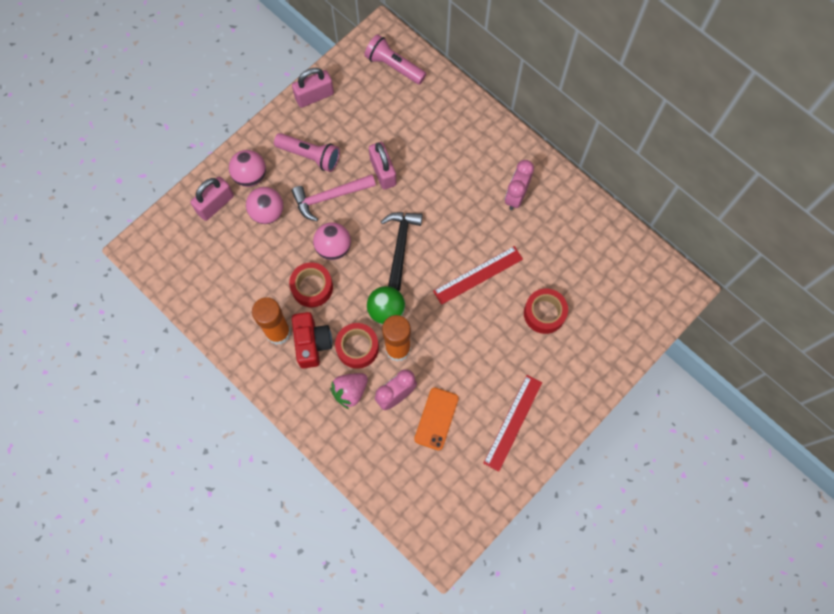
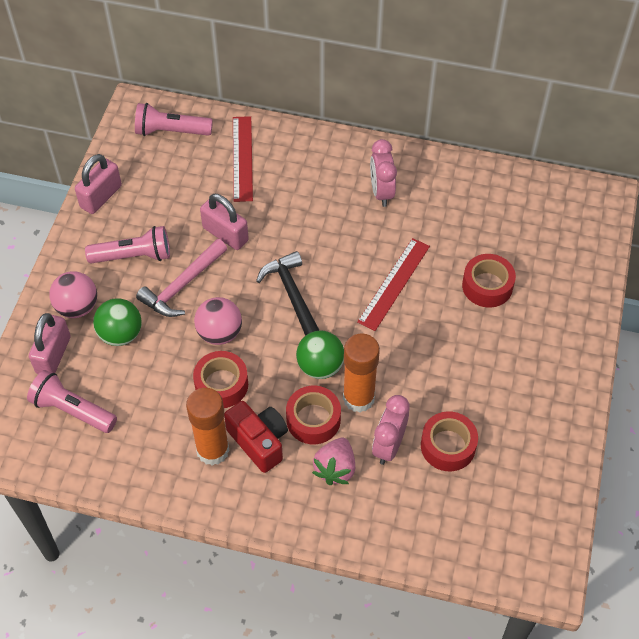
camera: 30 degrees left, 15 degrees down
pink ball [246,187,284,224] -> green ball [93,298,142,346]
orange phone [414,387,459,451] -> red tape [421,411,478,471]
red ruler [483,375,542,471] -> red ruler moved to [233,116,253,202]
none -> pink flashlight [27,370,117,433]

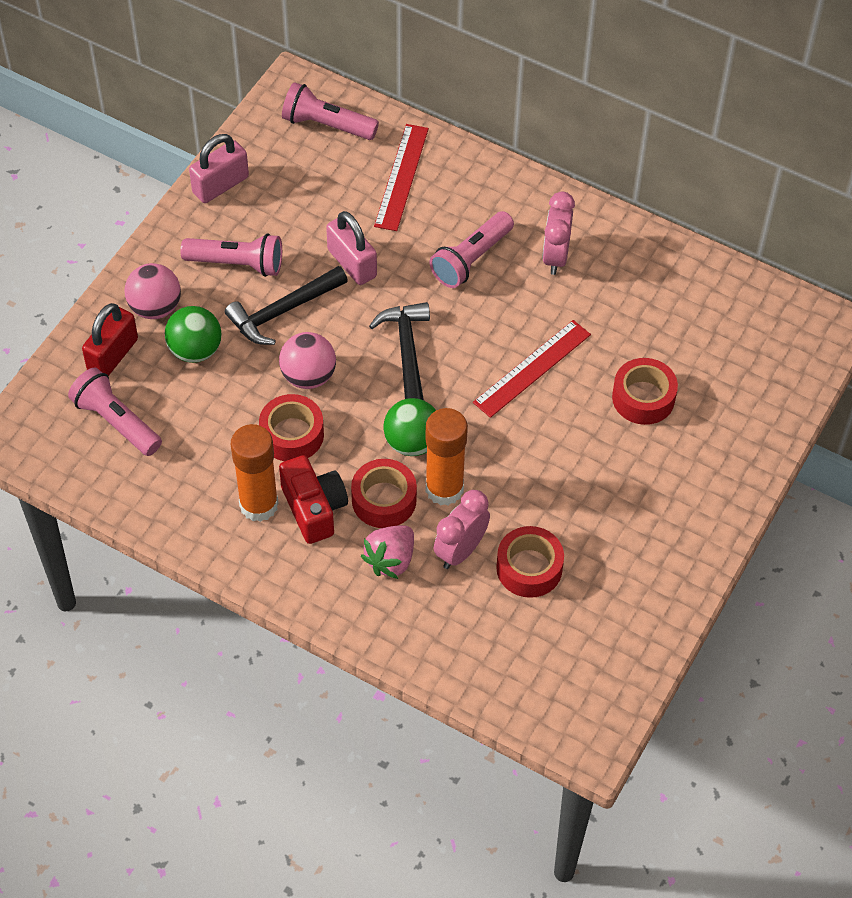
camera: 15 degrees right, 0 degrees up
pink padlock [29,313,71,374] -> red padlock [82,303,138,376]
pink hammer [136,239,227,317] -> black hammer [225,266,348,345]
none -> pink flashlight [430,211,514,288]

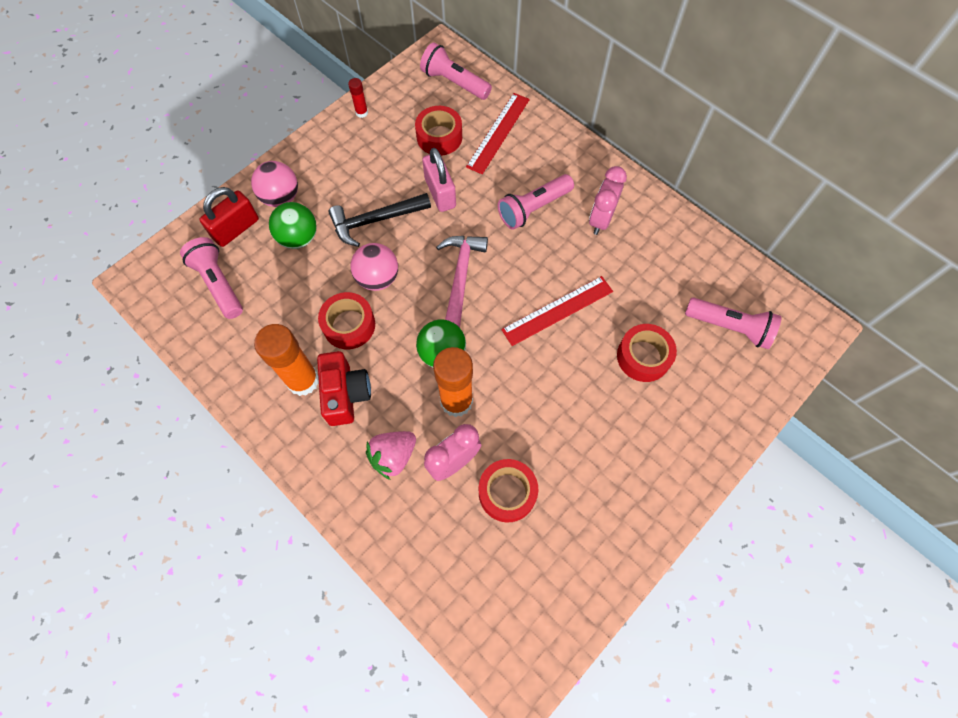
camera: 15 degrees right, 10 degrees up
pink flashlight [180,233,282,277] -> pink flashlight moved to [685,297,782,349]
pink padlock [189,134,249,203] -> red glue stick [348,78,368,118]
red tape [351,459,417,528] -> red tape moved to [415,106,462,156]
black hammer [369,302,430,400] -> pink hammer [436,236,488,328]

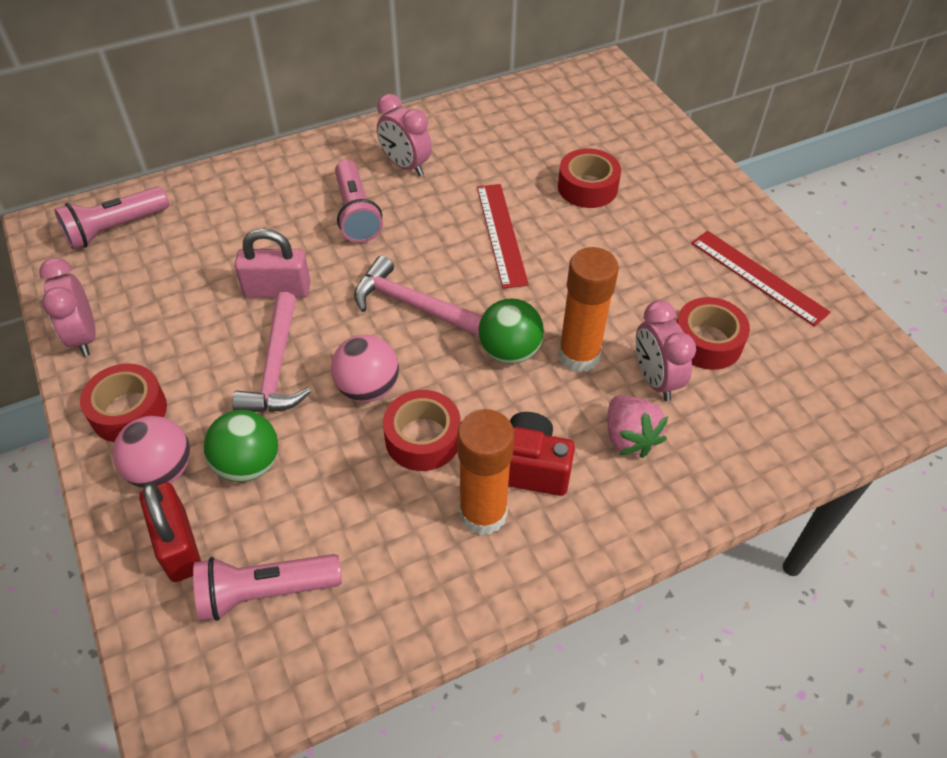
camera: 70 degrees left, 15 degrees down
black hammer [328,193,431,247] -> pink hammer [232,292,311,412]
red glue stick [348,78,368,118] -> pink clock [39,258,96,356]
red tape [415,106,462,156] -> red tape moved to [80,363,167,442]
red ruler [466,93,530,174] -> red ruler moved to [691,231,831,327]
pink flashlight [685,297,782,349] -> none

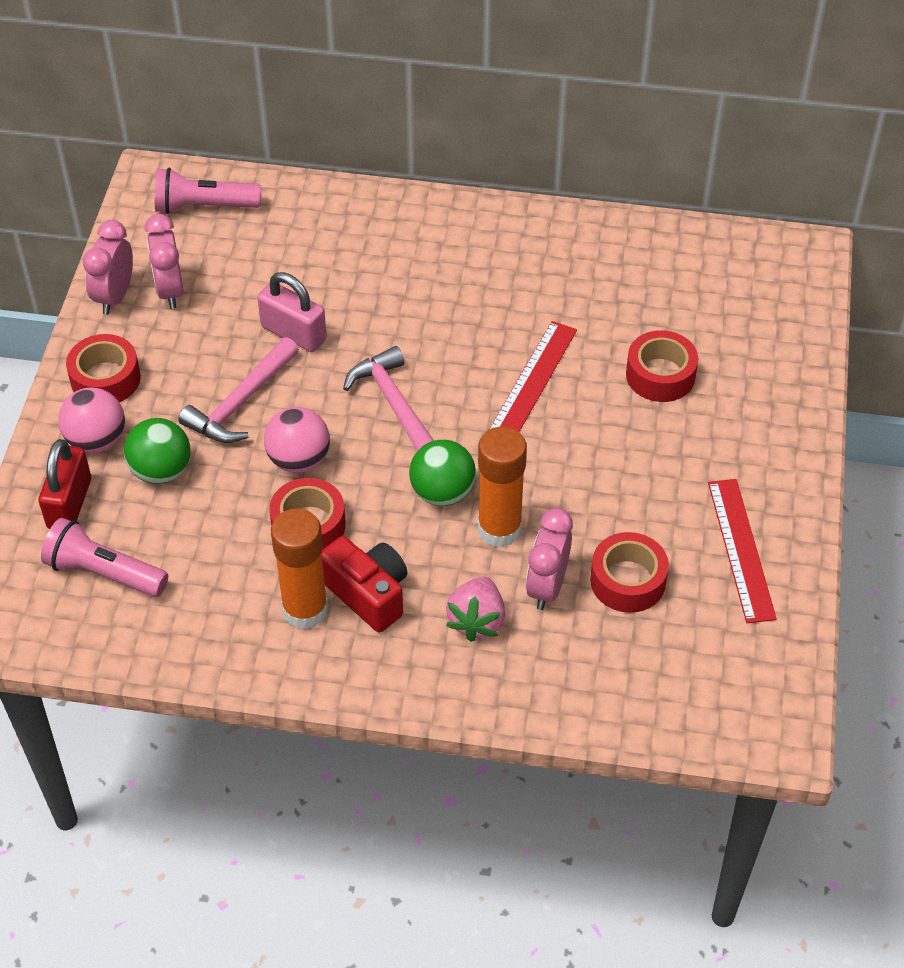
camera: 35 degrees right, 0 degrees up
pink flashlight [335,160,383,243] -> none
pink clock [377,94,432,176] -> pink clock moved to [145,214,184,309]

